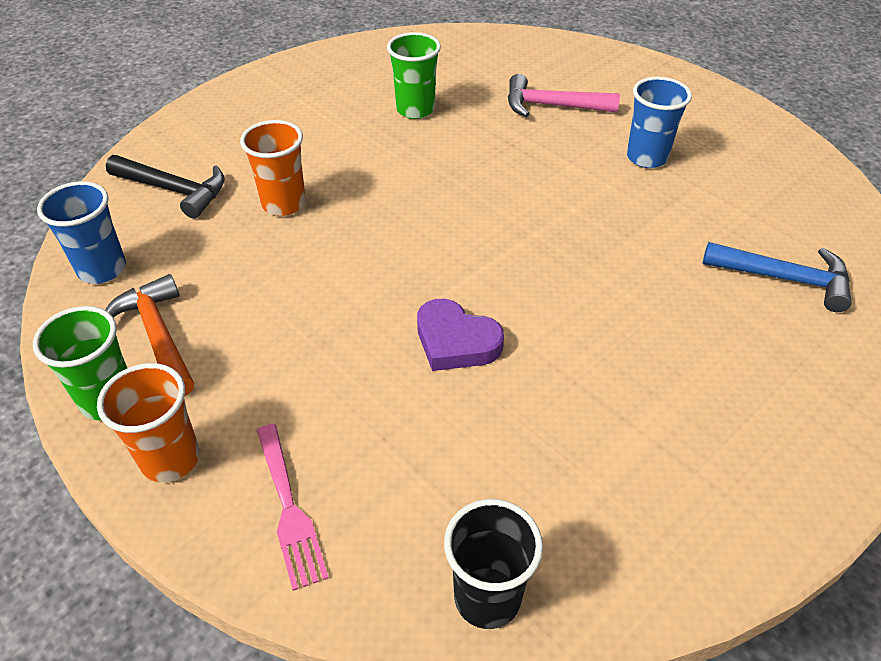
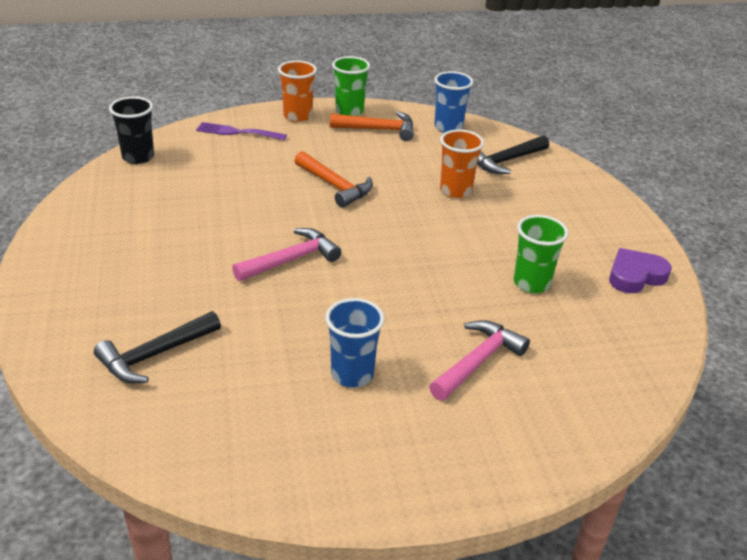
camera: 120 degrees right, 10 degrees down
pink fork [257,424,329,591] -> purple fork [196,122,287,140]
purple heart [417,299,504,371] -> purple heart moved to [609,248,672,293]
blue hammer [703,242,852,312] -> black hammer [94,311,221,383]
none -> pink hammer [232,228,341,281]
none -> orange hammer [294,151,373,208]

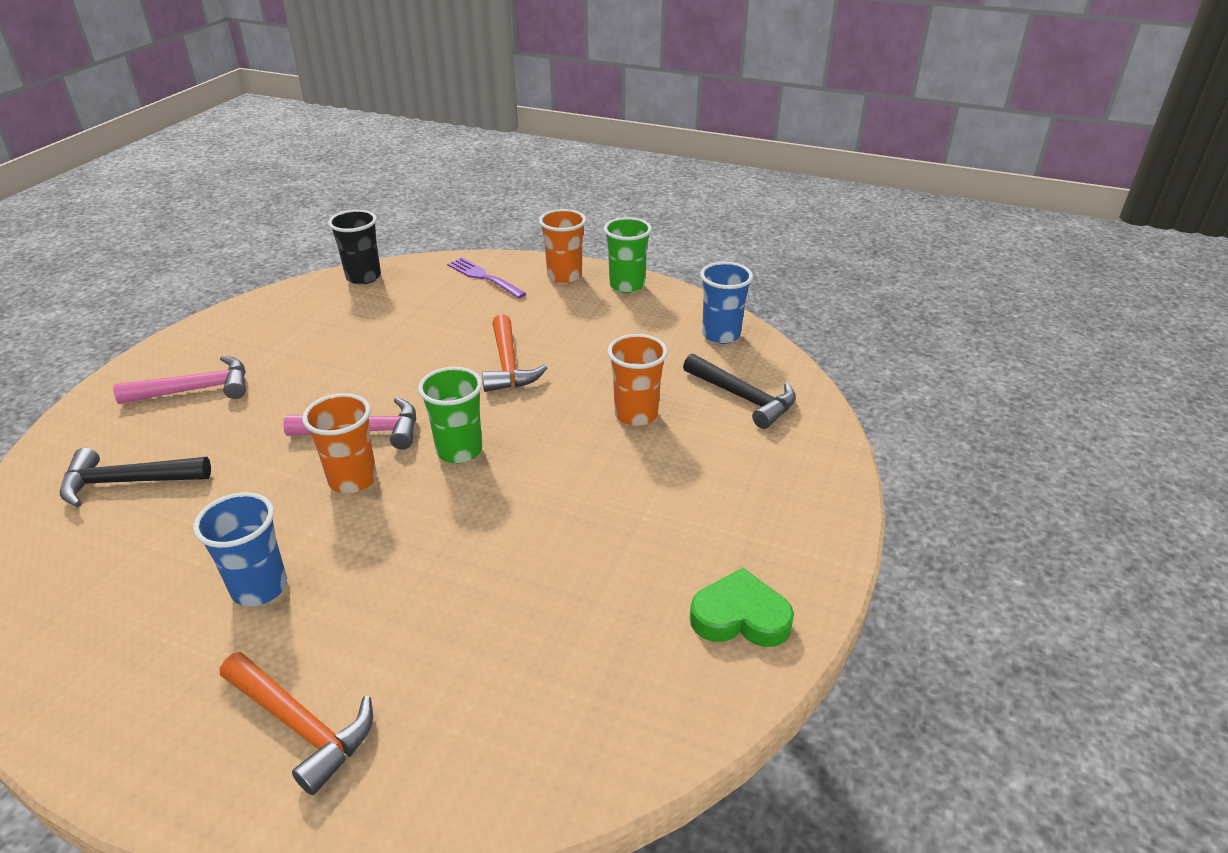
camera: 35 degrees right, 0 degrees up
orange hammer [330,111,414,141] -> orange hammer moved to [220,652,373,795]
pink hammer [429,320,530,401] -> pink hammer moved to [113,356,246,404]
black hammer [477,135,549,174] -> black hammer turned 135 degrees counterclockwise [683,354,796,429]
green cup [514,215,569,293] -> green cup moved to [418,367,482,464]
purple heart [609,248,672,293] -> green heart [690,568,794,647]
none -> orange cup [302,393,377,494]

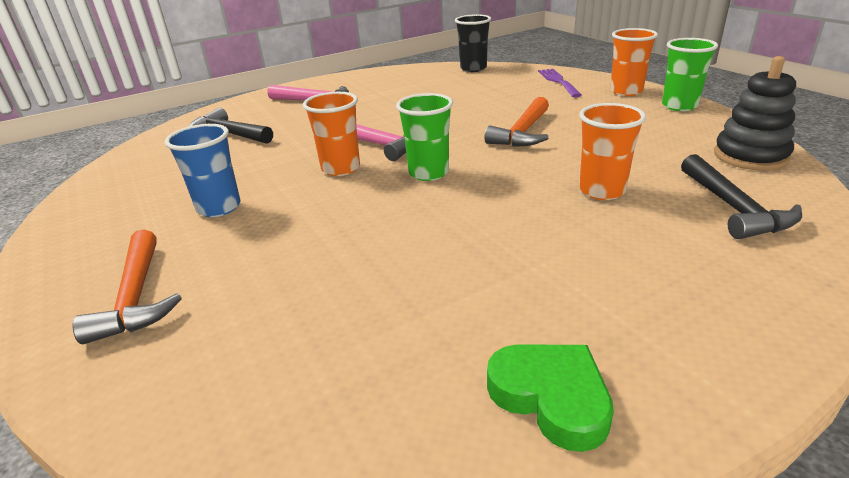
camera: 40 degrees right, 5 degrees down
blue cup [700,262,753,344] -> black stacking toy [714,56,796,171]

